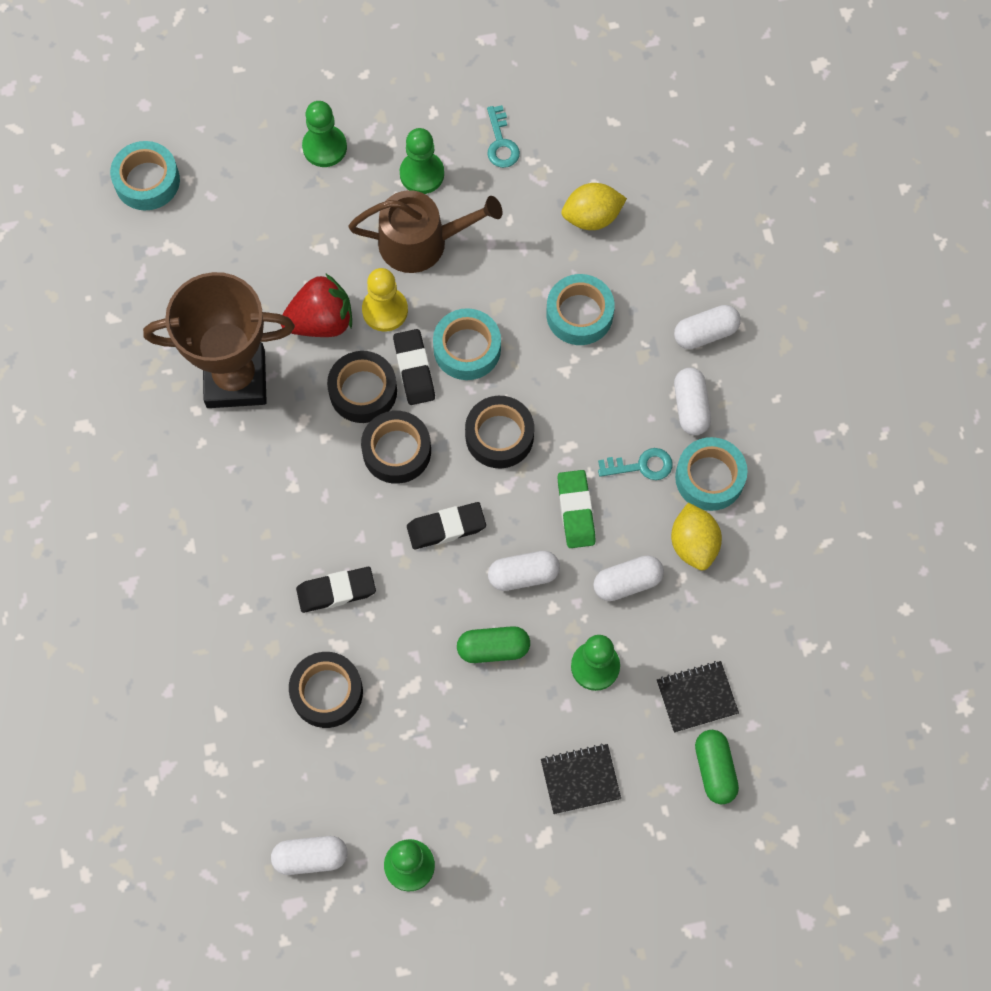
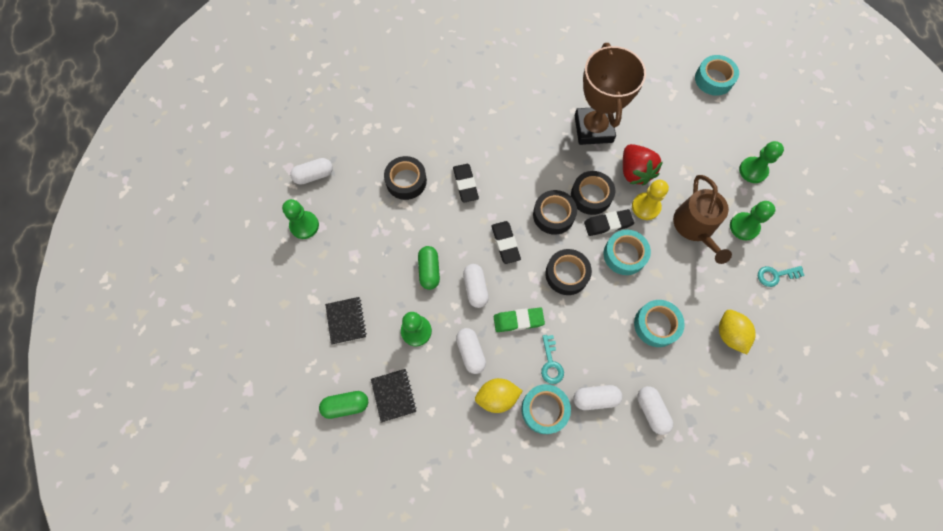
camera: 90 degrees right, 0 degrees up
white capsule [271,836,348,875] -> white capsule turned 75 degrees clockwise [290,158,333,185]

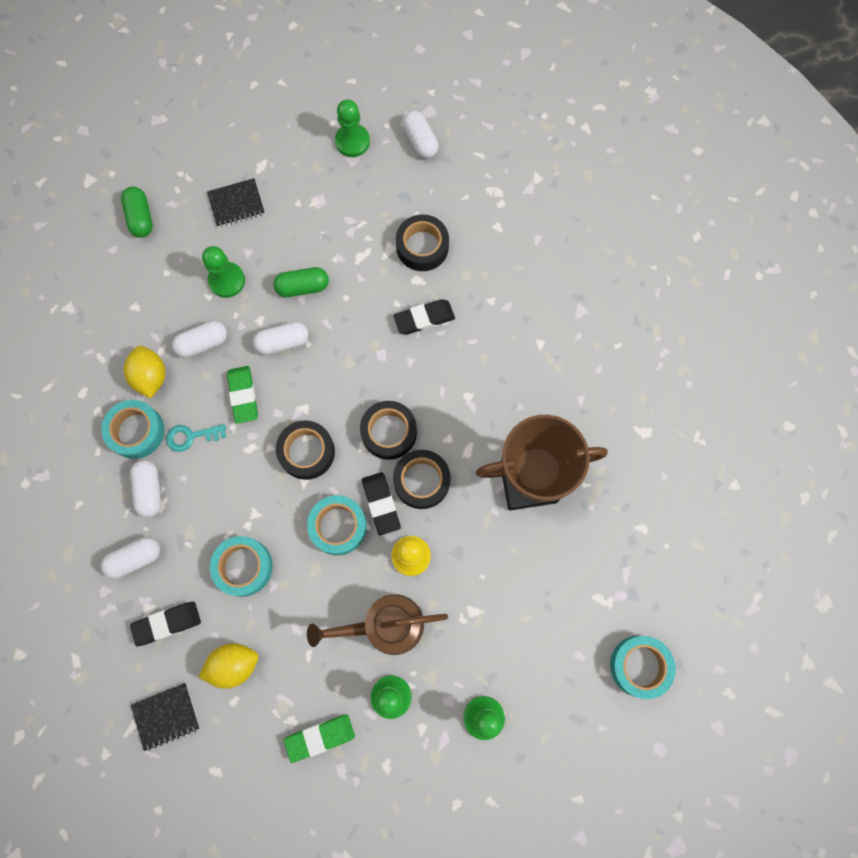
camera: 85 degrees right, 5 degrees up
black notebook [371,369,417,423] -> black notebook moved to [131,683,200,751]
black eraser [491,221,521,264] -> black eraser moved to [130,602,201,646]
red strawberry [623,144,663,186] -> none
turquoise key [758,266,805,287] -> green eraser [284,714,355,763]

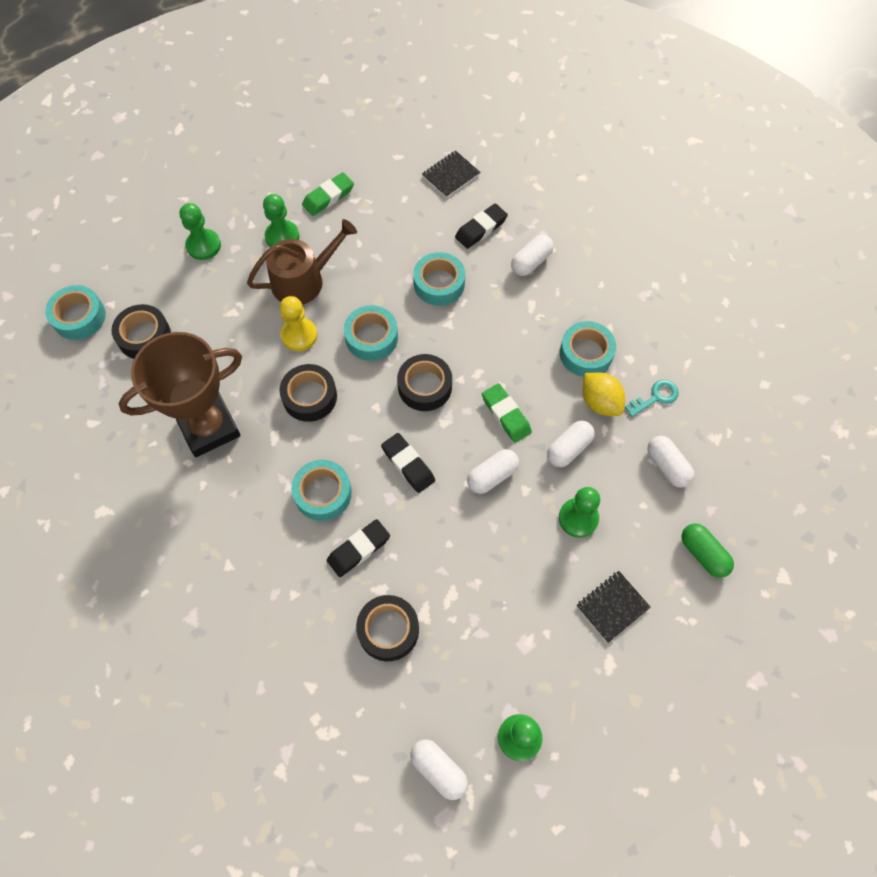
camera: 160 degrees right, 10 degrees down
white capsule [130,460,162,518] -> white capsule moved to [647,436,695,488]
turquoise key [166,424,226,452] -> turquoise key moved to [625,380,679,417]
yellow lemon [199,643,258,689] -> none
green capsule [273,267,329,297] -> none
black tape [360,401,417,460] -> black tape moved to [111,304,171,359]
black eraser [362,472,401,535] -> black eraser moved to [381,433,435,493]
none -> turquoise tape [291,460,352,521]

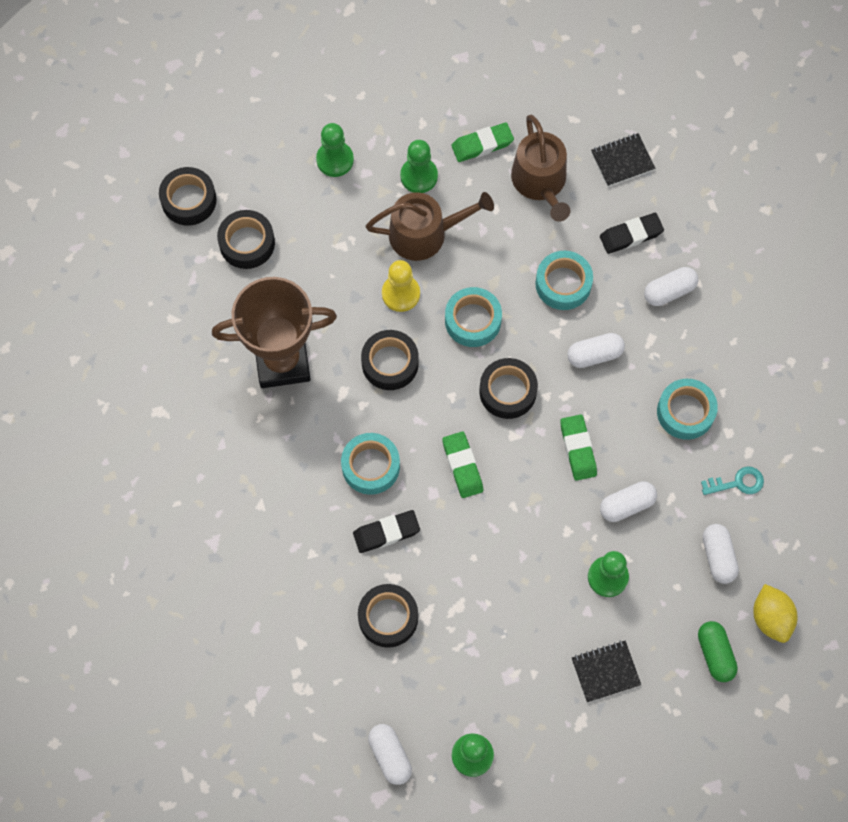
camera: 20 degrees right, 5 degrees up
turquoise tape [45,285,106,340] -> black tape [159,167,217,226]
black eraser [381,433,435,493] -> green eraser [442,431,483,498]
white capsule [467,449,519,494] -> white capsule moved to [567,333,625,368]
yellow lemon [582,373,625,416] -> yellow lemon moved to [753,584,798,643]
none -> brown watering can [511,115,570,222]

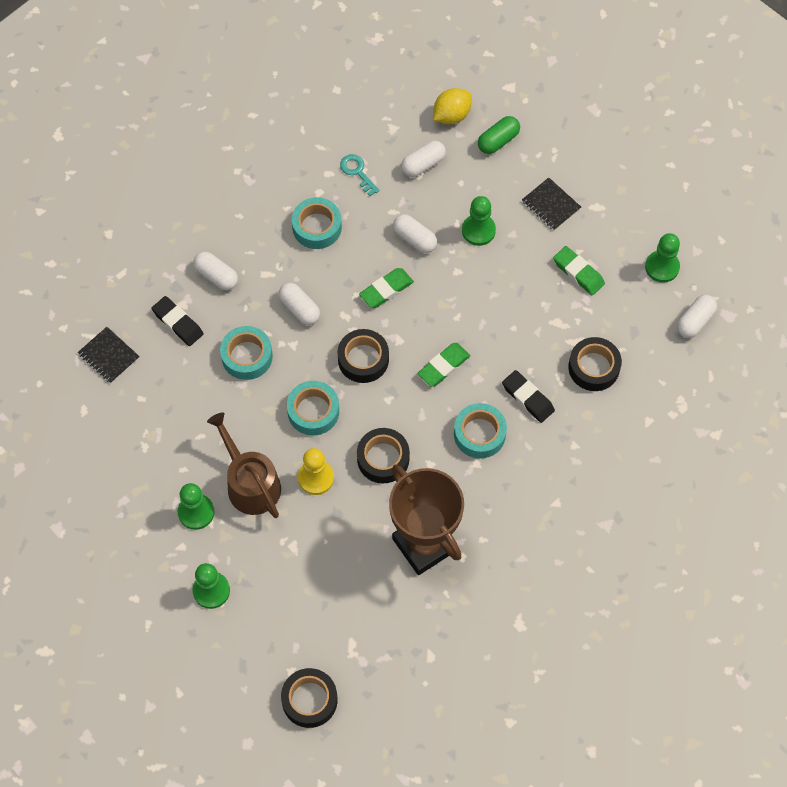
camera: 115 degrees left, 5 degrees down
black tape [217,210,275,269] -> none
green eraser [451,123,514,162] -> green eraser moved to [553,246,605,295]
brown watering can [511,115,570,222] -> none

